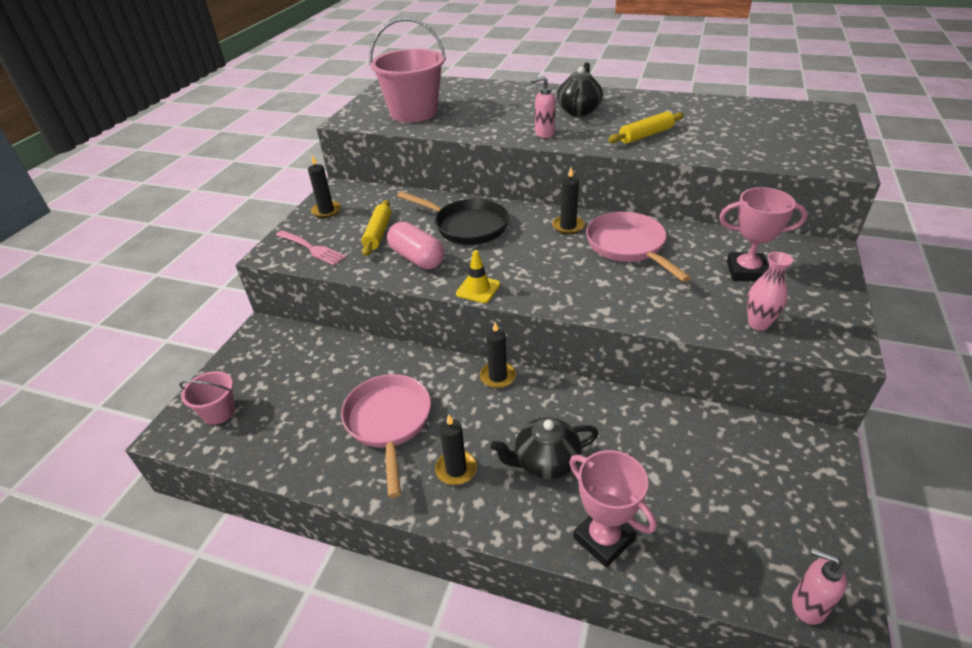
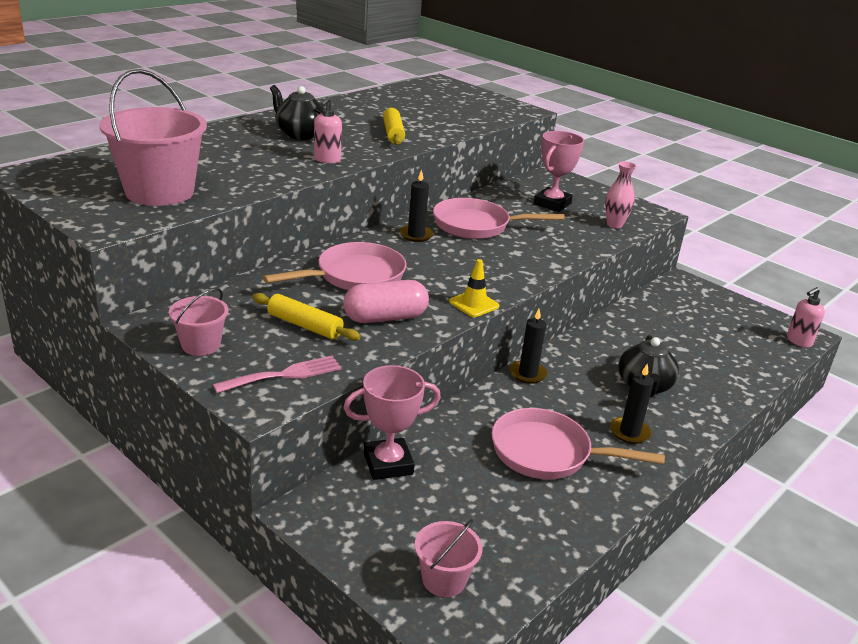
camera: 70 degrees left, 10 degrees down
black candle [308,155,341,218] -> pink bucket [169,288,229,356]
black pan [397,191,509,245] -> pink pan [263,242,407,290]
pink trophy [569,450,657,567] -> pink trophy moved to [343,365,441,480]

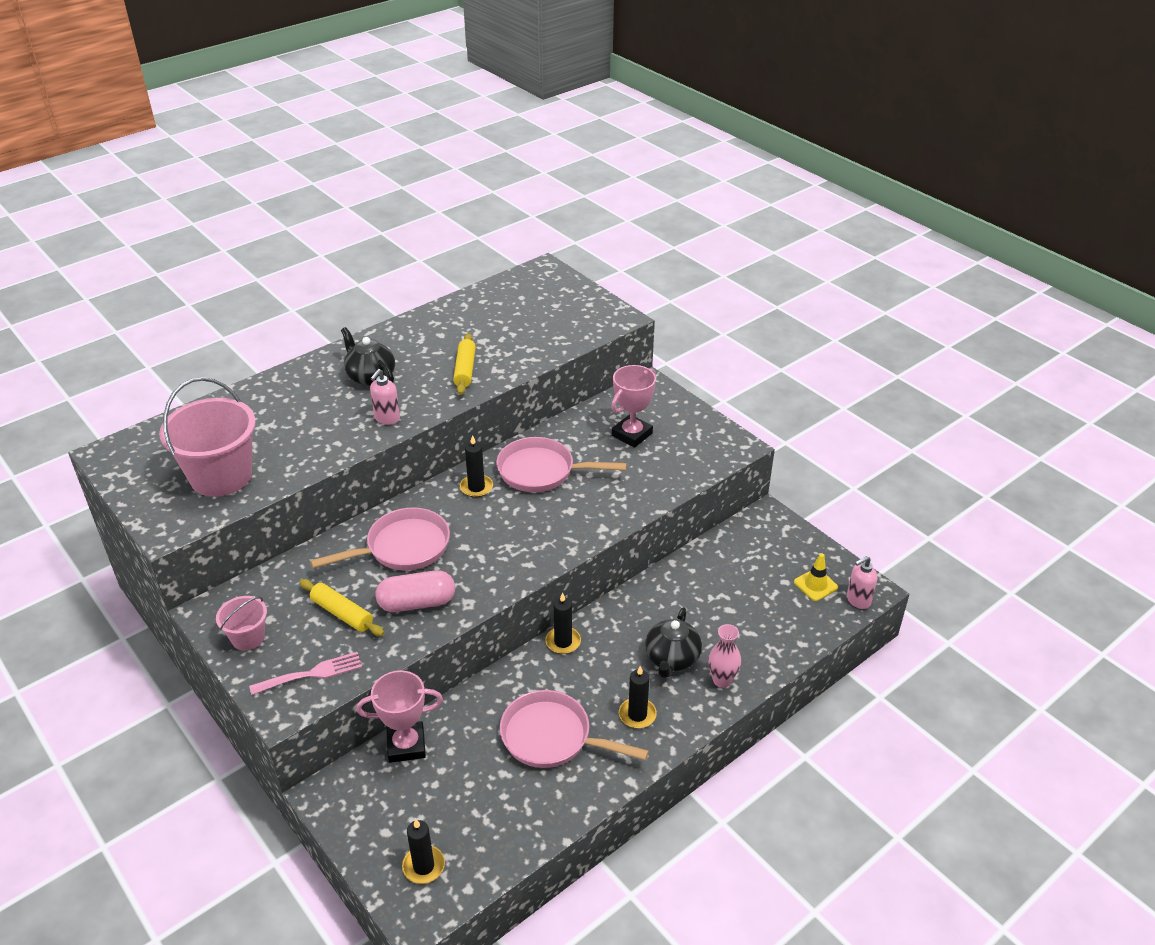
camera: 10 degrees right, 10 degrees up
pink bucket [415,519,482,597] -> black candle [402,819,445,884]
yellow traffic cone [449,259,500,317] -> yellow traffic cone moved to [794,553,838,601]
pink vase [605,161,636,229] -> pink vase moved to [708,624,741,688]

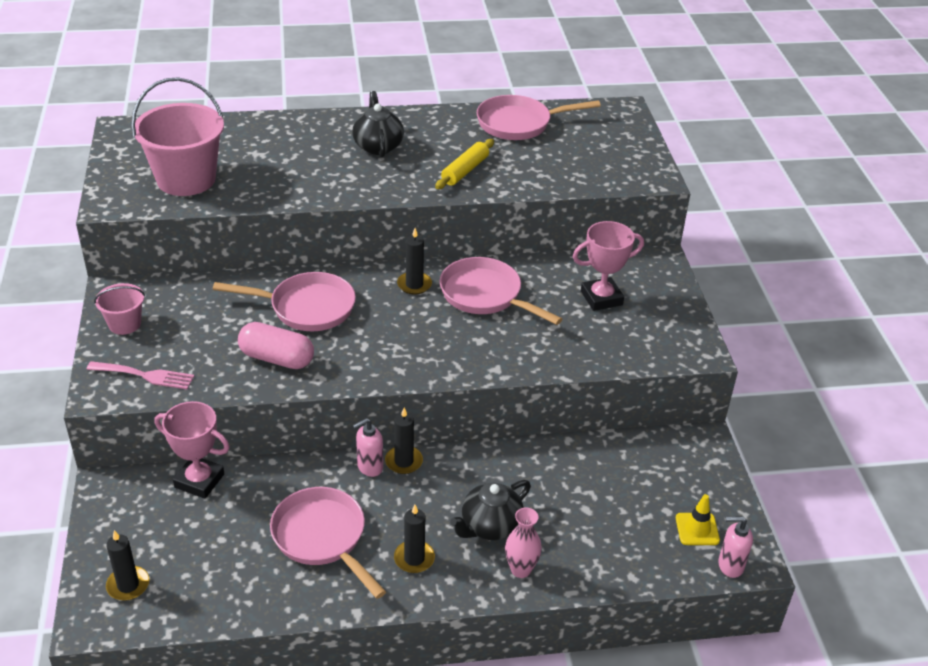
camera: 30 degrees right, 0 degrees up
yellow rolling pin [300,579,384,636] -> none
pink soap dispenser [370,369,400,425] -> pink soap dispenser moved to [353,418,383,477]
none -> pink pan [477,95,601,140]

